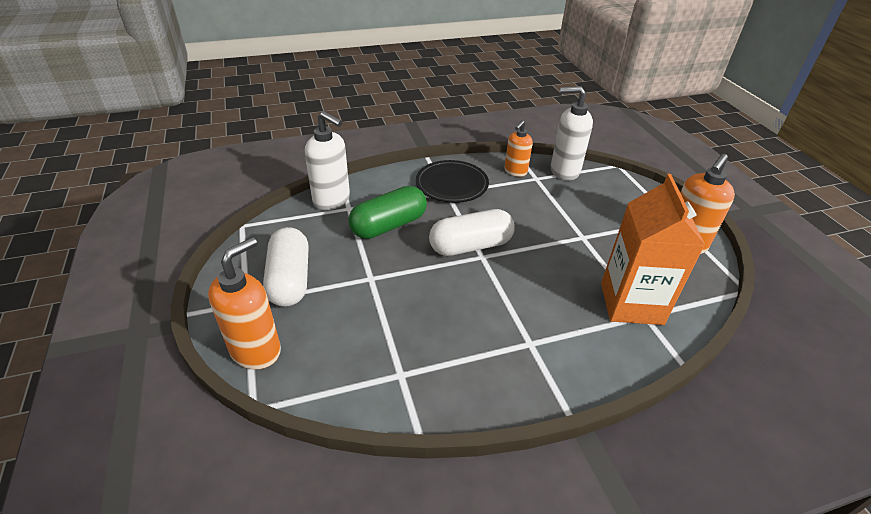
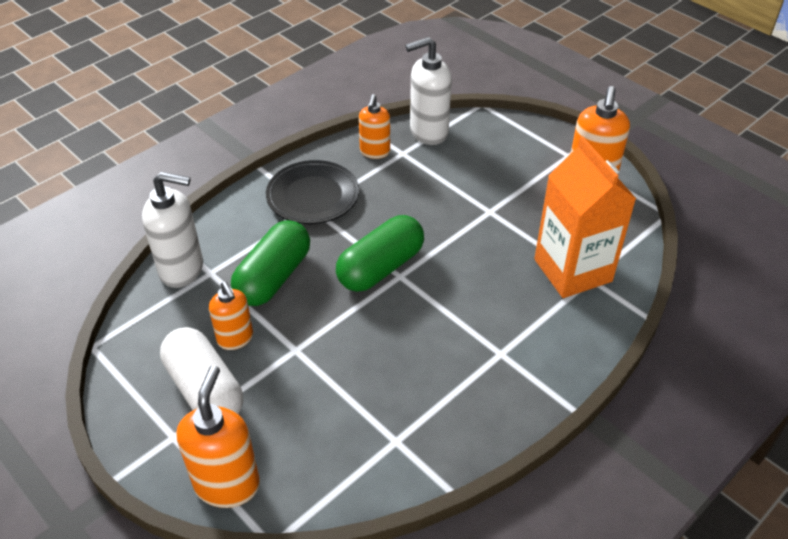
camera: 25 degrees left, 5 degrees up
white capsule [429,209,515,256] -> green capsule [336,215,424,292]
none -> orange soap dispenser [209,282,253,350]

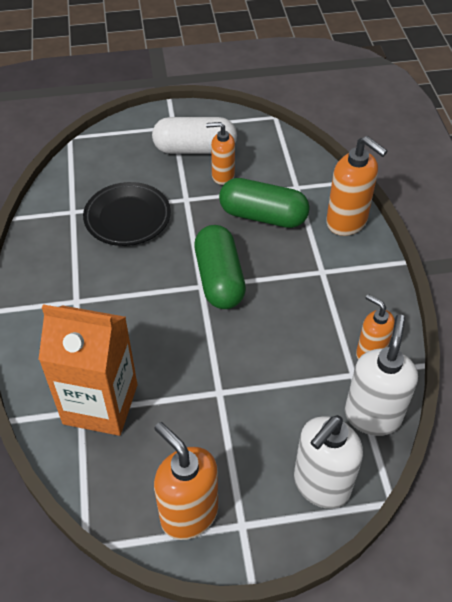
camera: 125 degrees right, 5 degrees up
white soap dispenser [142,172,203,288] -> white soap dispenser moved to [294,415,363,509]
orange soap dispenser [176,365,260,508] -> orange soap dispenser moved to [326,136,387,236]
green capsule [231,220,310,306] -> green capsule turned 45 degrees counterclockwise [219,178,310,228]
black plate [266,160,359,224] -> black plate moved to [83,182,171,246]

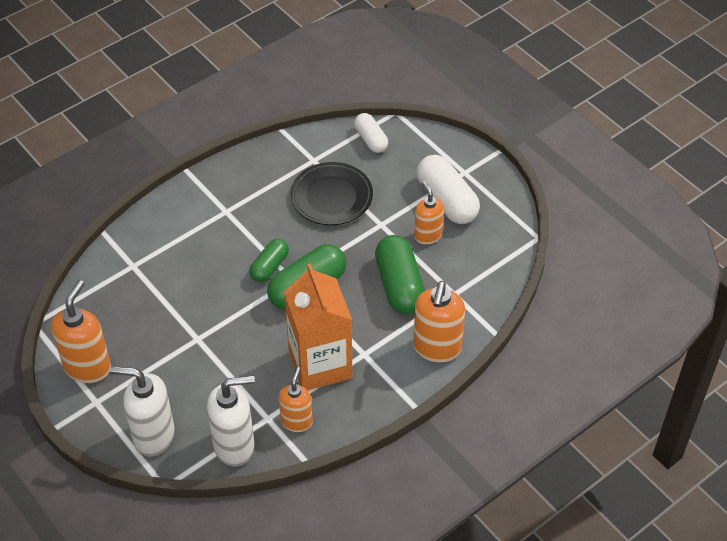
camera: 60 degrees right, 0 degrees up
orange carton [38,304,137,436] -> orange carton moved to [284,263,352,390]
none -> green capsule [249,239,289,282]
none -> white capsule [354,113,388,153]

